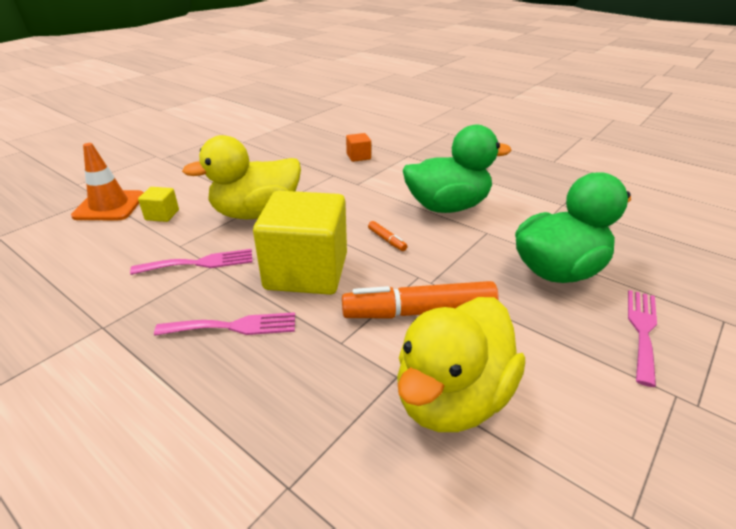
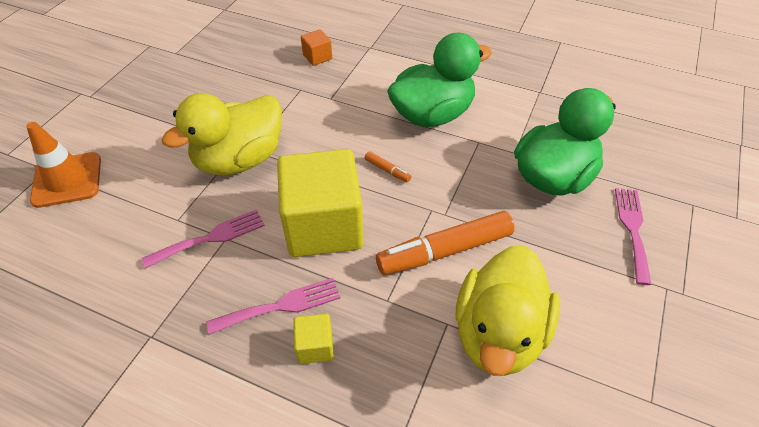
camera: 15 degrees left, 15 degrees up
yellow cube [138,187,179,222] -> yellow cube moved to [293,314,334,364]

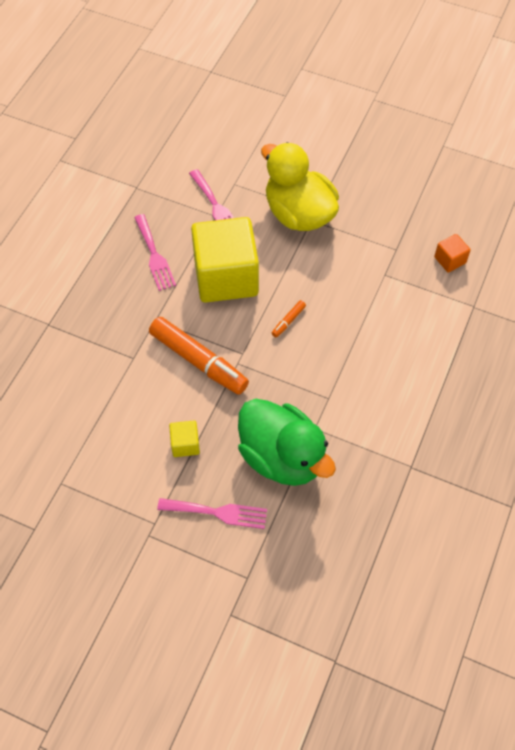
camera: 90 degrees right, 10 degrees up
orange traffic cone [26,122,101,208] -> none
yellow cube [293,314,334,364] -> yellow cube moved to [169,420,200,457]
orange marker [376,211,515,275] -> orange marker turned 150 degrees clockwise [149,317,249,395]
green duck [387,33,492,127] -> none
yellow duck [456,245,560,376] -> none

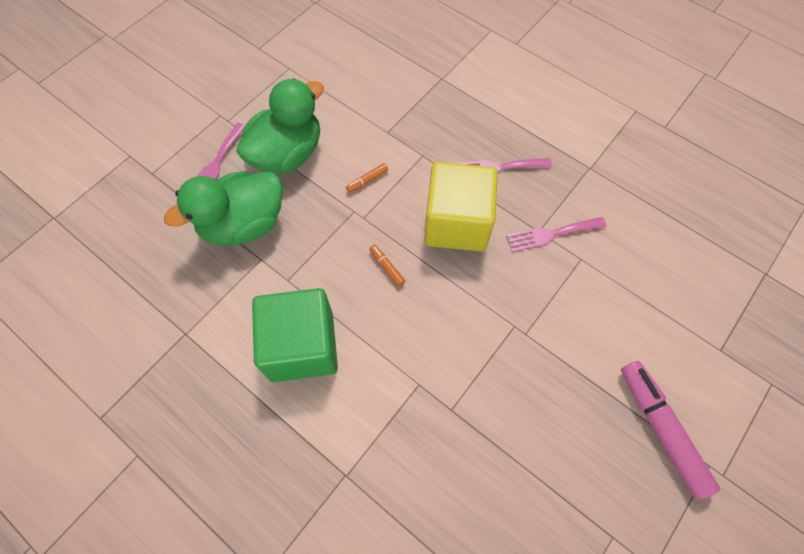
camera: 105 degrees right, 5 degrees up
orange marker [149,317,249,395] -> orange marker [346,163,388,193], size x0.42
yellow cube [169,420,200,457] -> green duck [237,78,324,173]
yellow duck [261,142,339,231] -> none
orange cube [434,234,471,273] -> none
none -> green cube [252,288,338,382]
none -> pink marker [621,361,720,499]

